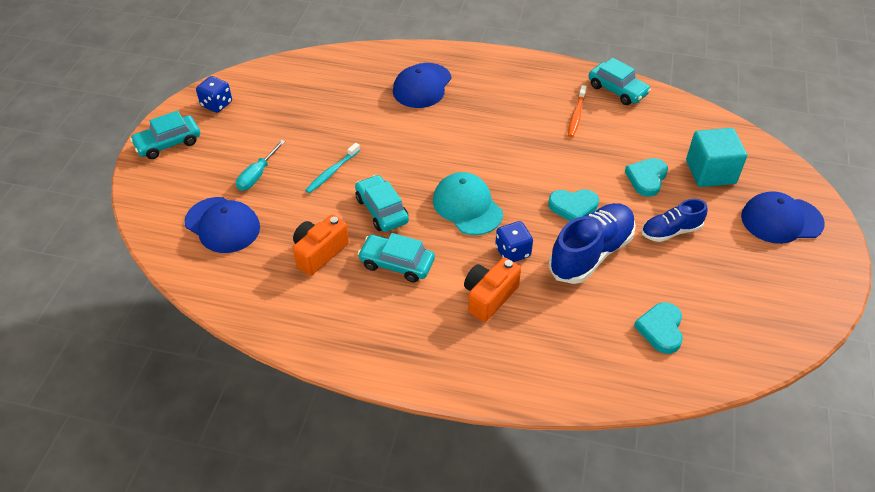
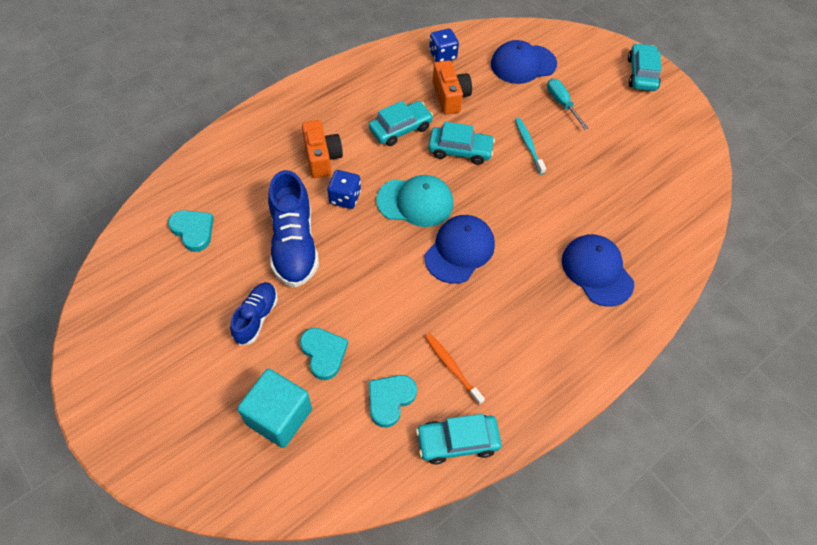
camera: 125 degrees right, 10 degrees up
blue dice [196,76,232,113] -> blue dice moved to [429,29,459,62]
turquoise heart [548,189,599,221] -> turquoise heart moved to [369,375,417,428]
blue cap [741,191,825,244] -> blue cap moved to [425,215,495,284]

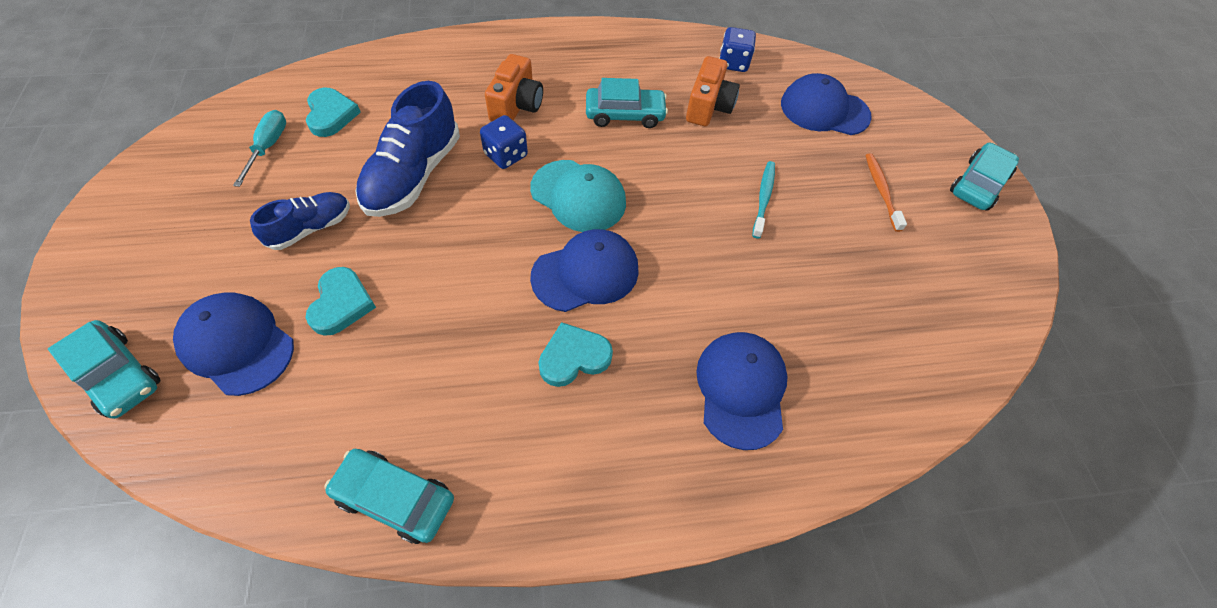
camera: 30 degrees right, 0 degrees up
turquoise cube [237,368,312,448] -> blue cap [173,292,294,396]
turquoise heart [369,375,417,428] -> turquoise heart moved to [538,322,613,387]
orange toothbrush [425,334,485,405] -> orange toothbrush moved to [865,153,907,232]
turquoise car [428,122,495,165] -> turquoise car moved to [48,320,161,419]
turquoise screwdriver [547,79,588,130] -> turquoise screwdriver moved to [233,110,286,187]

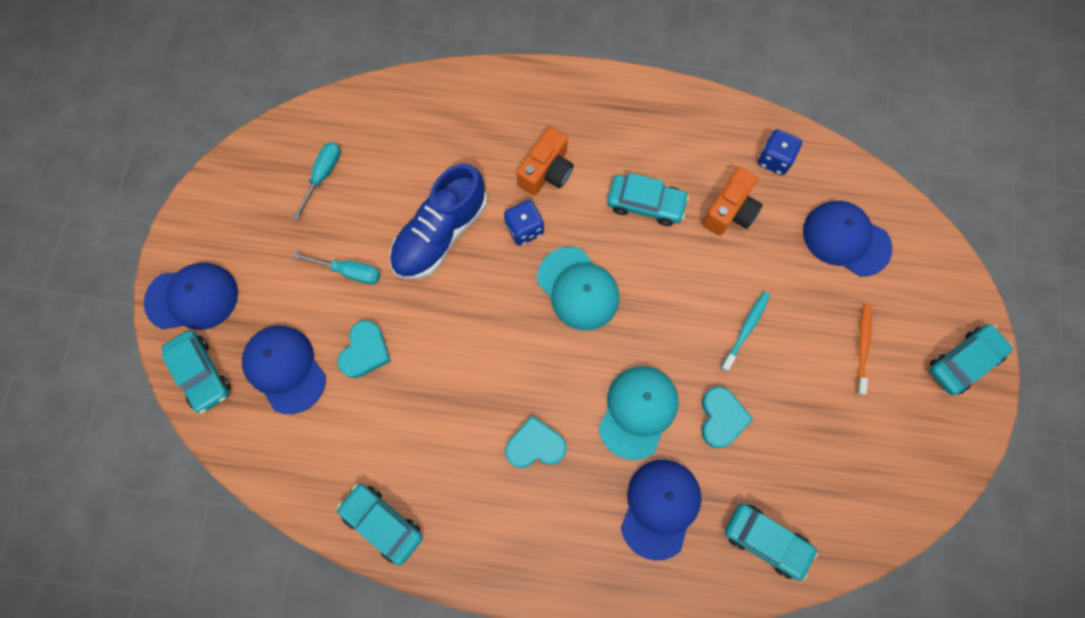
camera: 20 degrees right, 15 degrees up
blue shoe [250,192,350,250] -> turquoise screwdriver [292,252,380,284]
turquoise heart [306,88,361,137] -> turquoise heart moved to [701,387,753,448]
blue cap [530,229,639,312] -> blue cap moved to [144,263,238,330]
none -> turquoise cap [599,366,678,460]
none -> turquoise car [725,504,818,581]

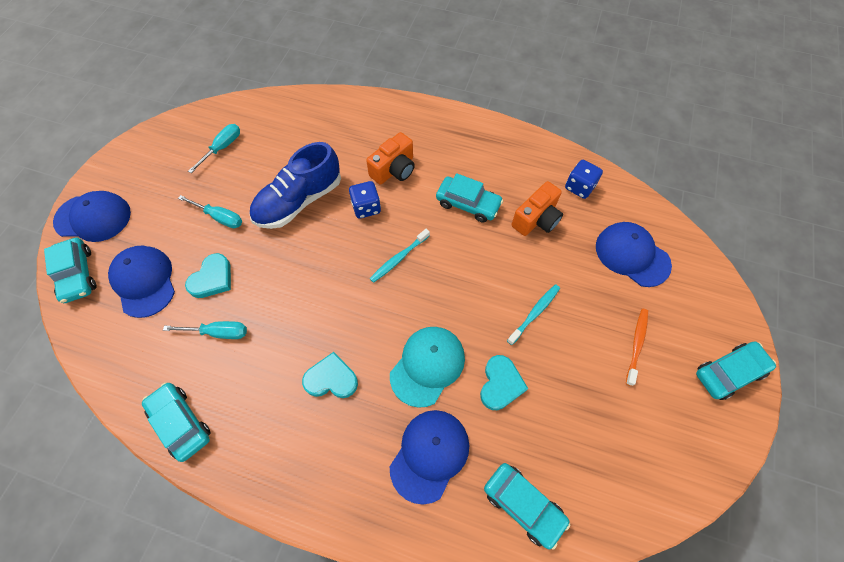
camera: 10 degrees right, 10 degrees down
turquoise cap [537,247,619,331] -> turquoise toothbrush [369,229,430,283]
none -> turquoise screwdriver [163,321,247,339]

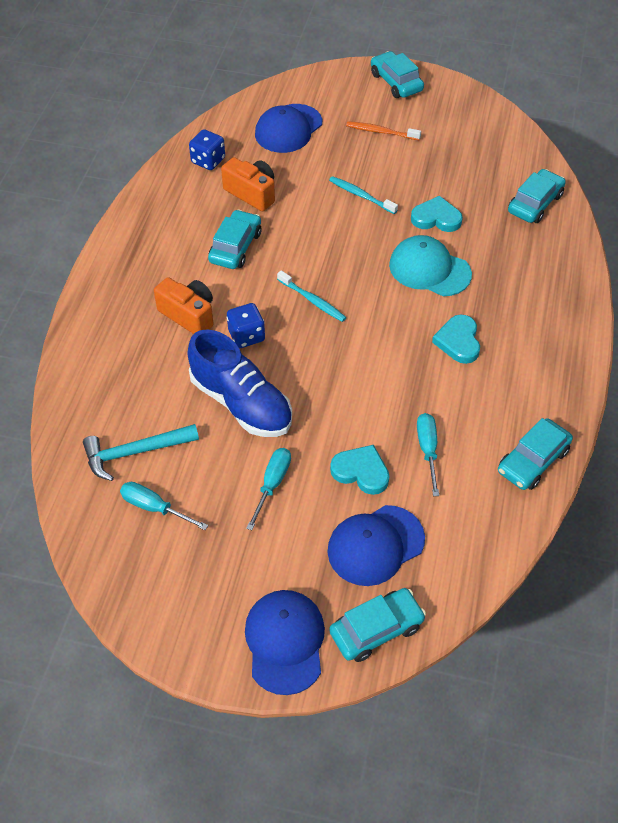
camera: 95 degrees left, 10 degrees down
blue cap [390,410,469,505] -> none
none -> turquoise hammer [83,424,199,481]

